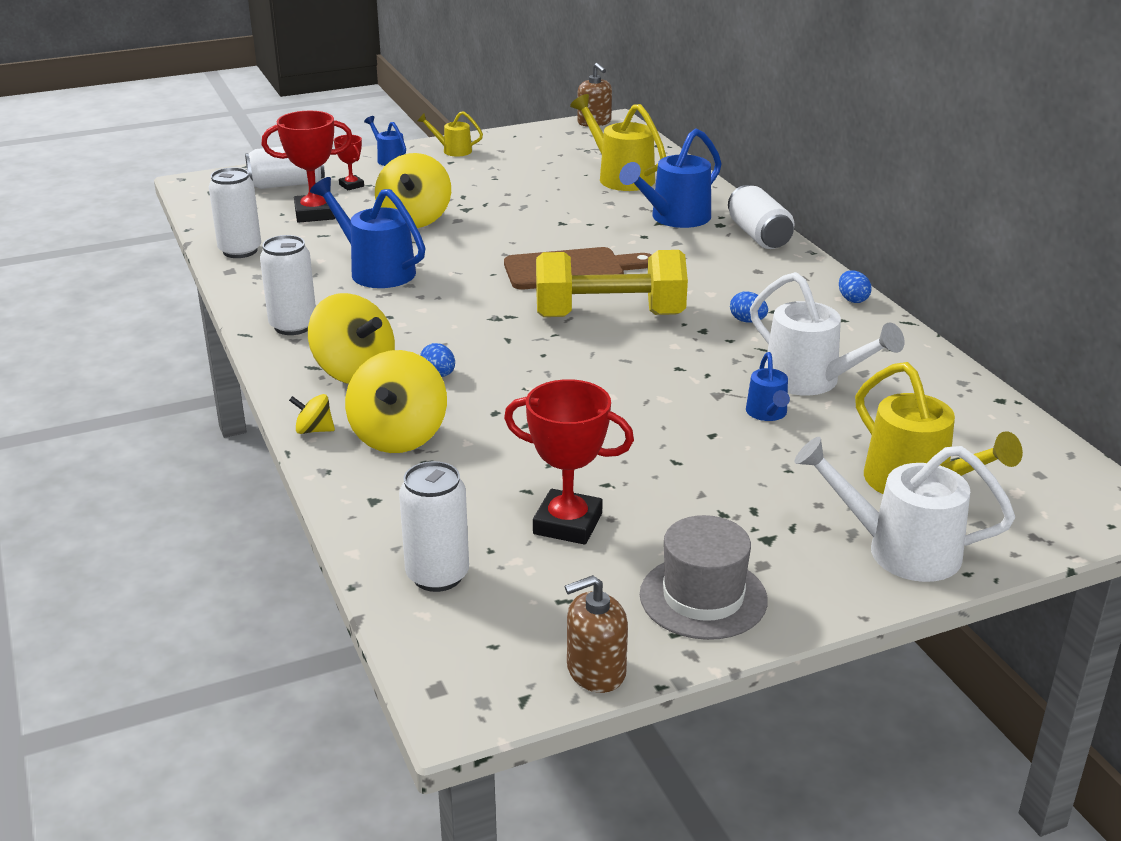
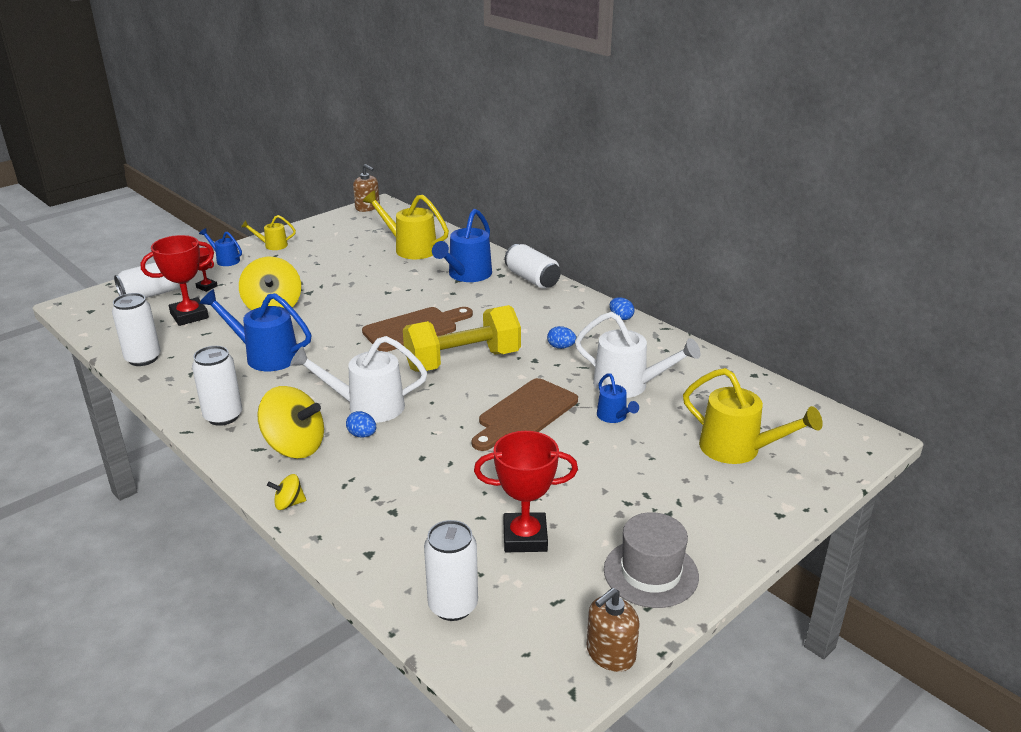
camera: 20 degrees left, 0 degrees up
yellow spinning top [345,350,447,453] -> none
white watering can [794,437,1015,582] -> white watering can moved to [290,336,427,423]
none -> brown cutting board [472,378,578,451]

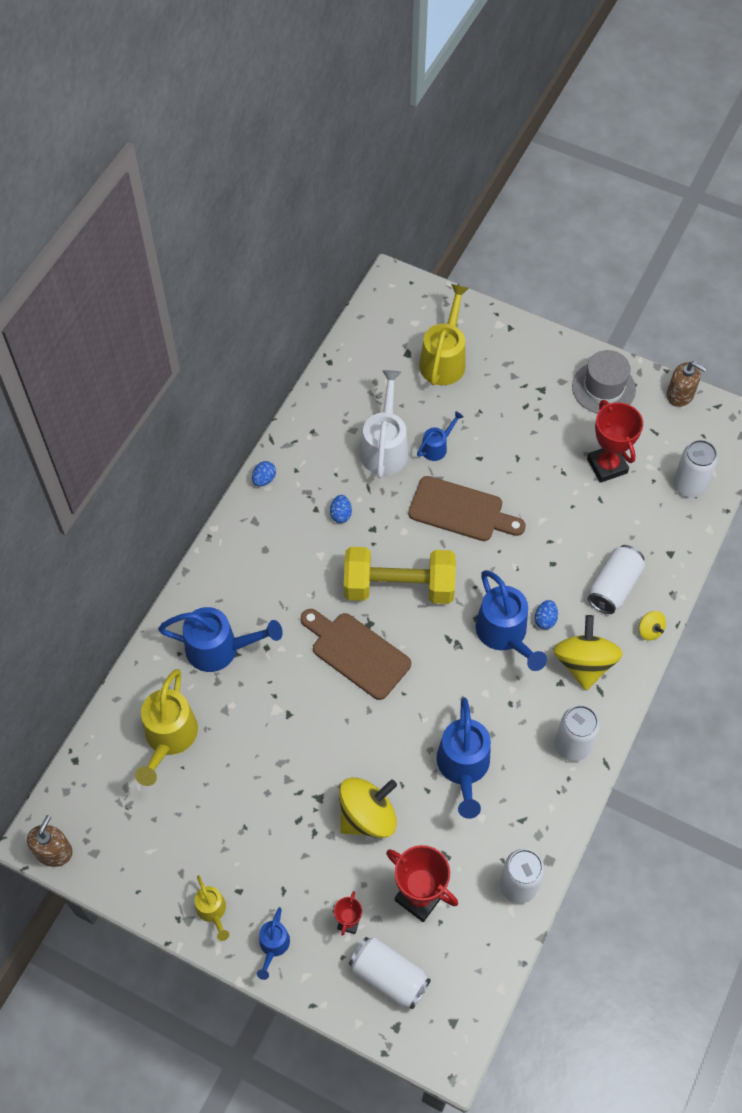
camera: 110 degrees left, 30 degrees up
white watering can [290,336,427,423] -> blue watering can [475,570,547,671]
yellow dumbbell [403,305,521,372] -> yellow dumbbell turned 45 degrees counterclockwise [344,547,456,604]
white can [505,244,561,289] -> white can moved to [588,545,645,614]

